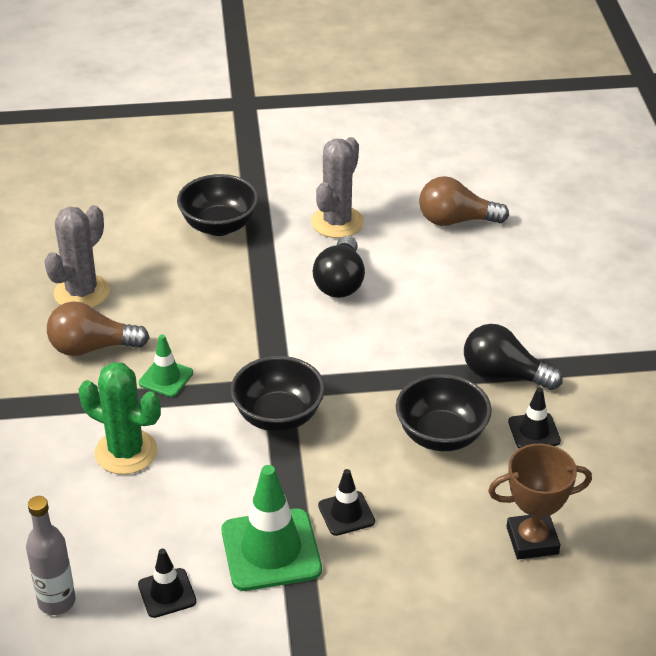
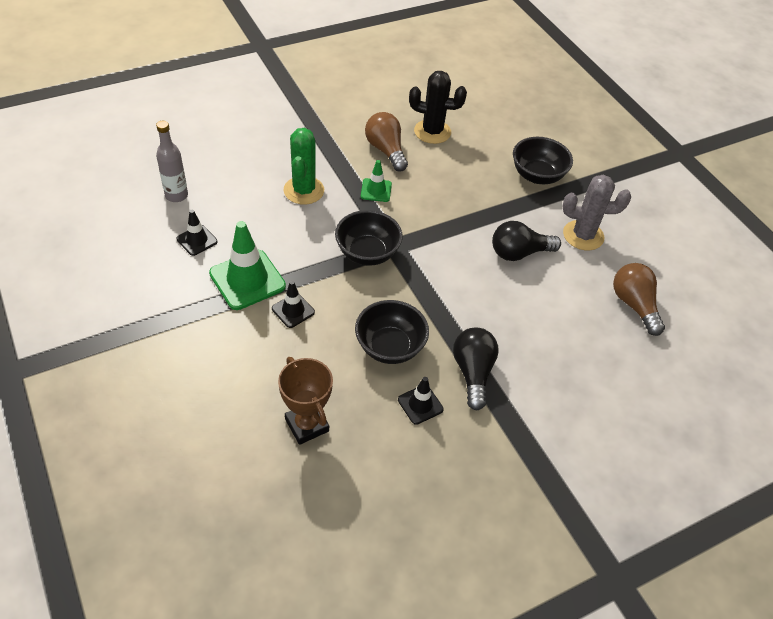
camera: 65 degrees right, 10 degrees up
grey cactus [44,205,110,308] -> black cactus [409,71,467,144]

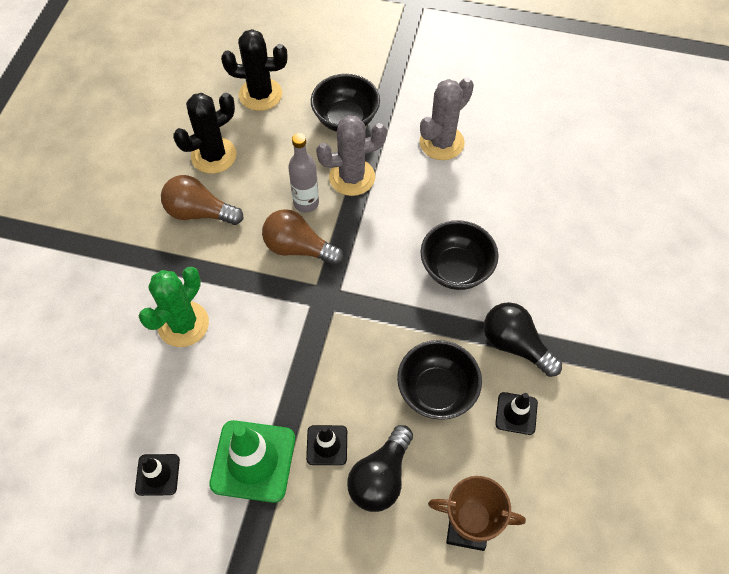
camera: 45 degrees left, 10 degrees up
grey bottle [156,121,188,202] -> grey bottle moved to [288,133,319,213]
green cactus [284,128,324,205] -> green cactus turned 75 degrees clockwise [139,267,209,347]
black bowl [335,210,403,266] -> black bowl moved to [420,220,499,290]
green traffic cone [361,160,392,202] -> none
black light bulb [492,221,561,261] -> black light bulb moved to [347,425,413,512]
brown light bulb [613,263,665,336] -> brown light bulb moved to [262,209,343,265]
none -> black cactus [221,29,287,111]
none -> grey cactus [316,115,387,196]

